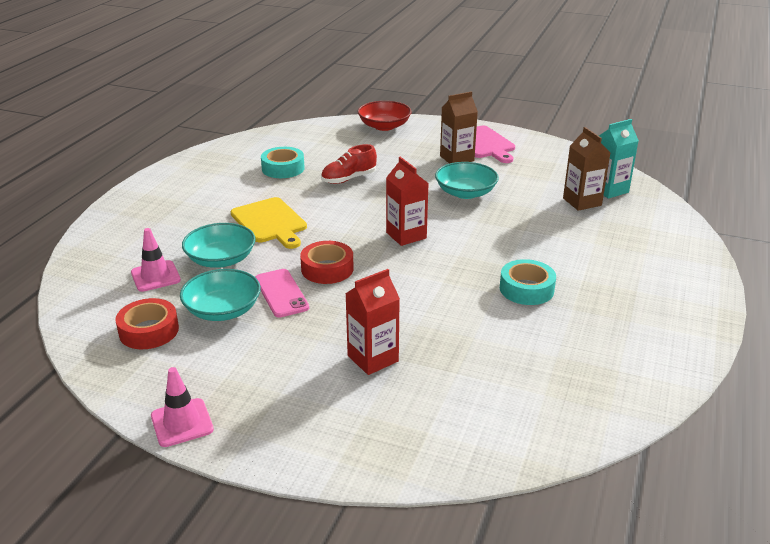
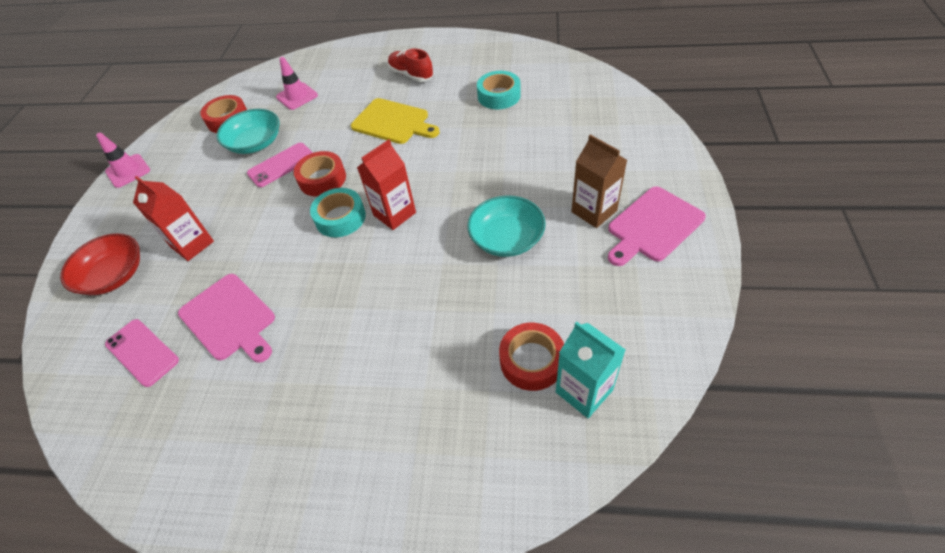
camera: 80 degrees right, 20 degrees up
turquoise bowl [182,223,256,268] -> none
yellow cutting board [231,197,307,249] -> yellow cutting board turned 105 degrees counterclockwise [351,98,440,144]
red shoe [321,144,377,184] -> red shoe moved to [388,49,434,82]
red bowl [357,101,412,131] -> red bowl moved to [60,233,140,295]
turquoise tape [500,259,556,305] -> turquoise tape moved to [310,188,366,237]
brown carton [563,127,610,211] -> red tape [499,323,564,391]
none -> pink phone [105,319,179,387]
none -> pink cutting board [178,274,275,363]

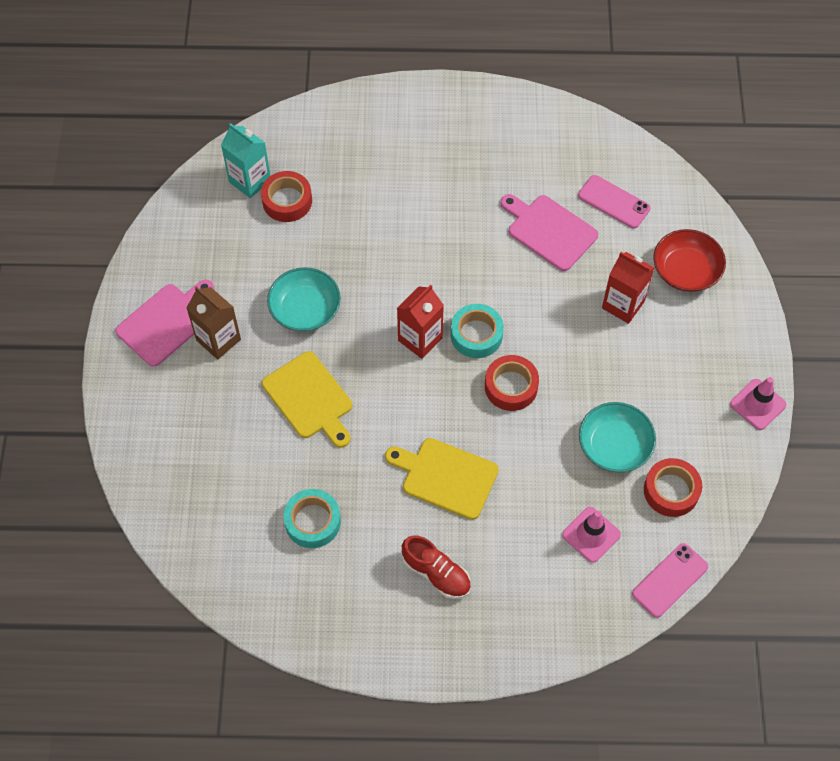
camera: 170 degrees right, 10 degrees up
pink phone [247,143,313,187] -> pink phone moved to [632,543,708,618]
none -> yellow cutting board [262,351,352,448]

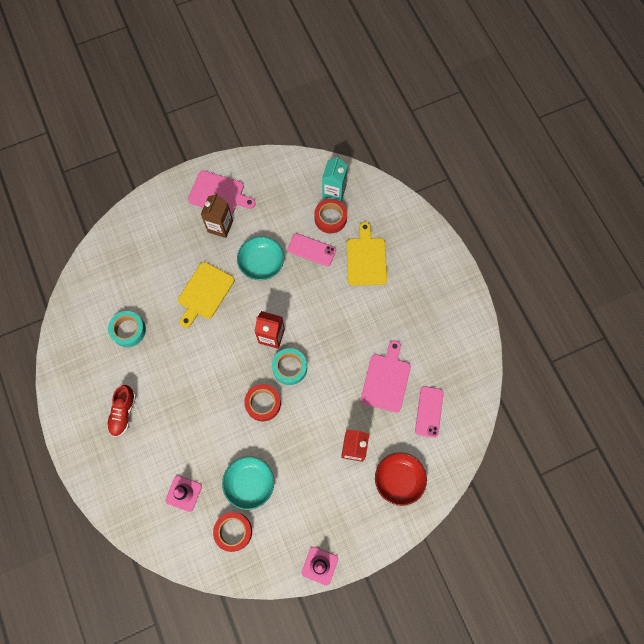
camera: 65 degrees right, 10 degrees up
yellow cutting board [385,438,499,520] -> yellow cutting board moved to [346,222,387,286]
pink phone [632,543,708,618] -> pink phone moved to [287,233,336,266]

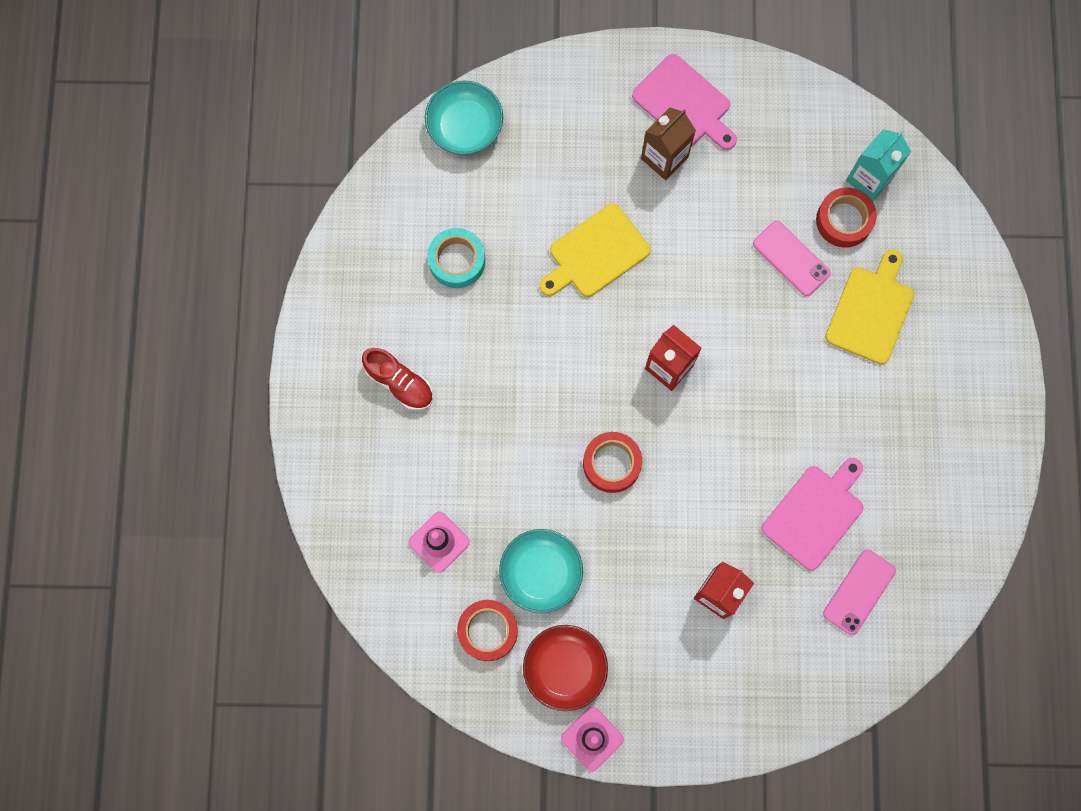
camera: 25 degrees right, 5 degrees up
red shoe [107,385,136,437] -> red shoe turned 90 degrees counterclockwise [362,348,433,410]
turquoise bowl [237,236,284,280] -> turquoise bowl moved to [425,81,503,155]
turquoise tape [272,348,307,385] -> none
red bowl [375,452,427,506] -> red bowl moved to [523,625,608,711]

